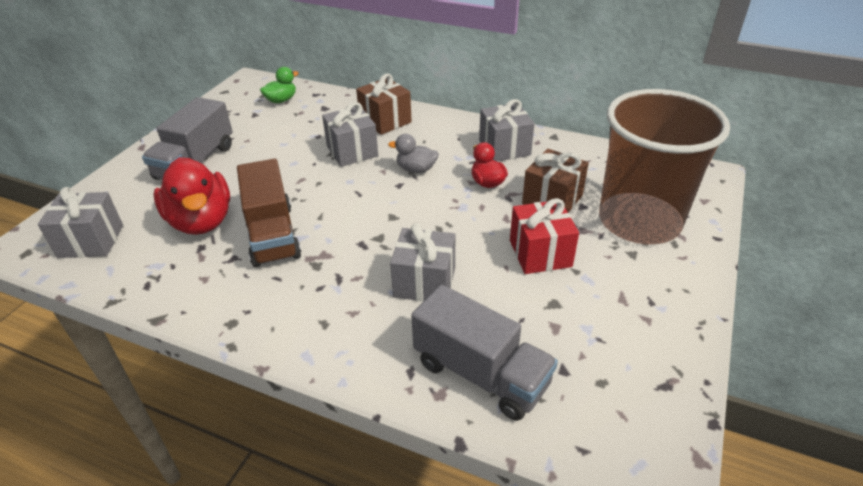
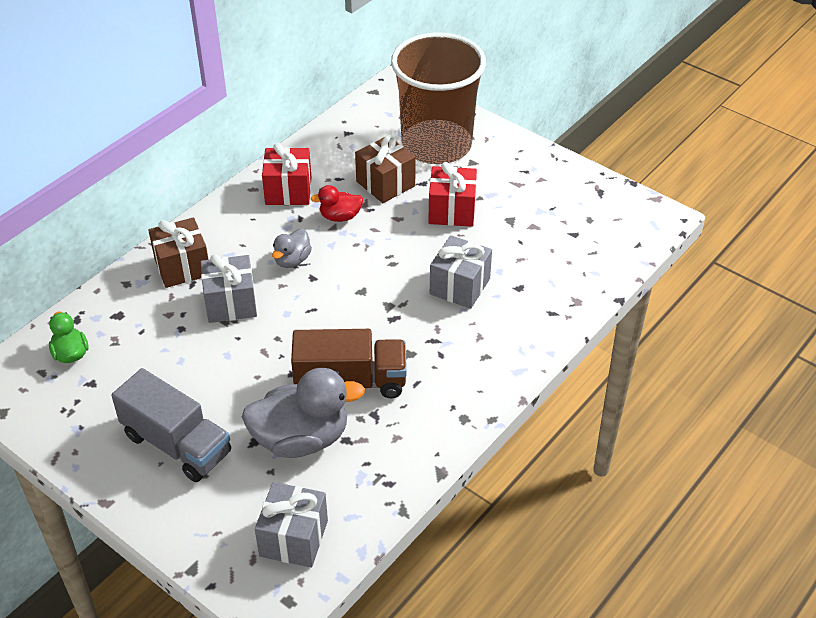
camera: 75 degrees left, 5 degrees up
red duck [154,157,230,235] -> grey duck [242,368,365,458]
grey truck [411,285,558,421] -> none
grey gift [479,99,535,162] -> red gift [262,143,311,205]

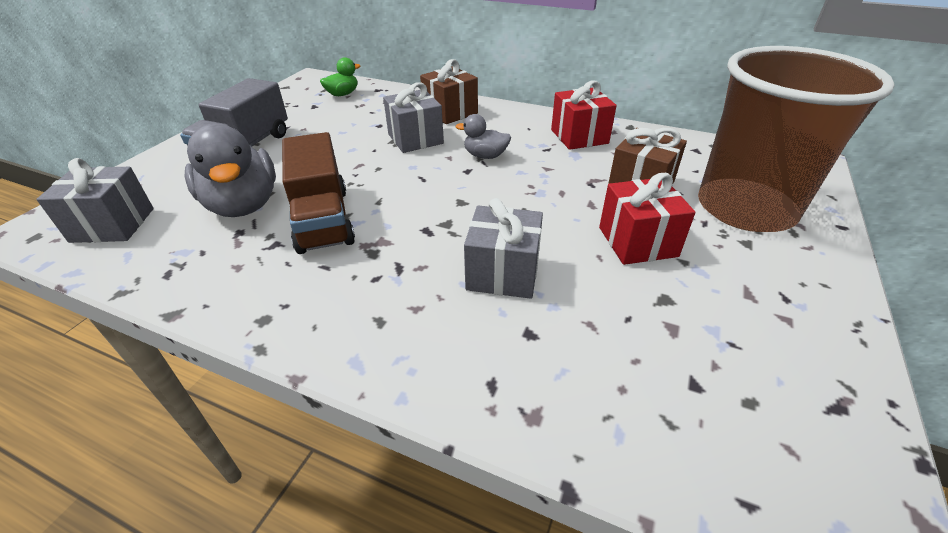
camera: 75 degrees right, 5 degrees down
red duck [310,185,363,222] -> none

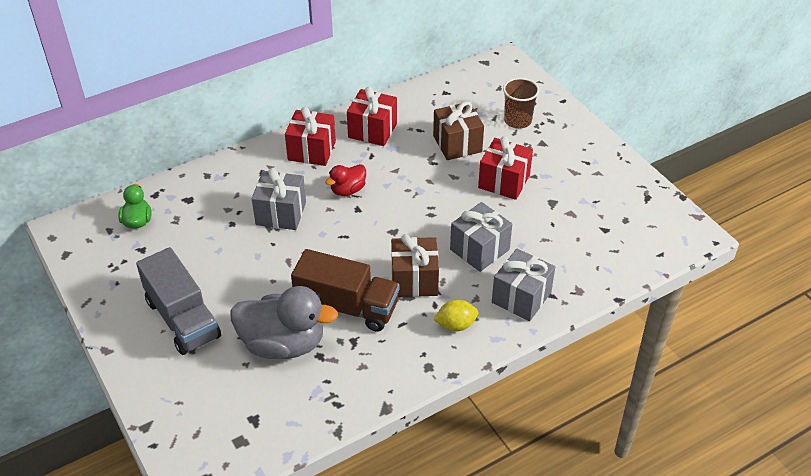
camera: 55 degrees left, 5 degrees up
grey gift [36,158,154,243] -> grey gift moved to [492,249,555,321]
brown gift [420,59,478,124] -> brown gift moved to [391,234,439,297]
grey duck [456,114,511,159] -> red duck [325,164,366,196]
brown cup [698,46,895,232] -> brown cup [503,78,539,129], size x0.43
none -> red gift [285,107,336,166]
none -> yellow lemon [433,299,478,332]

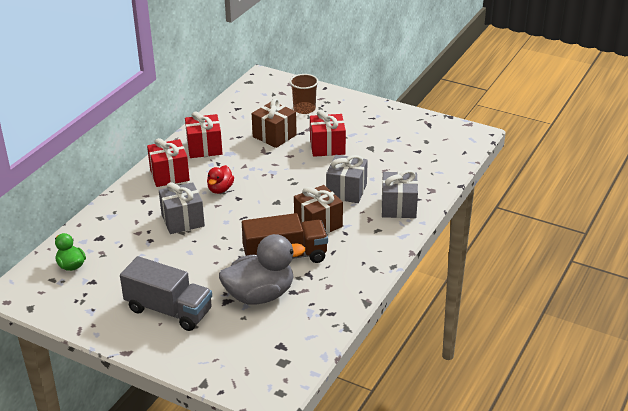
camera: 30 degrees left, 10 degrees down
yellow lemon [433,299,478,332] -> none

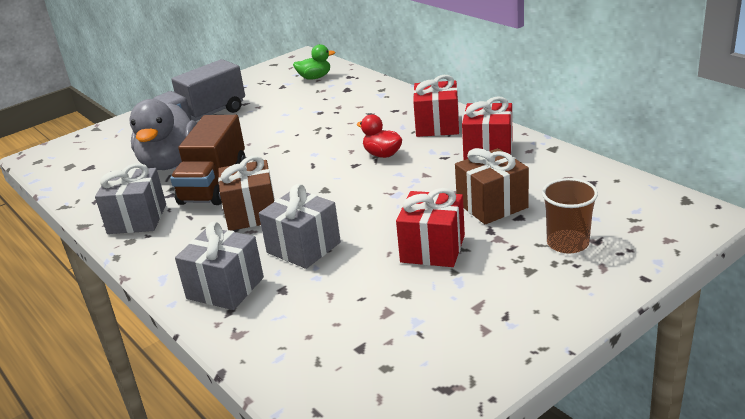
camera: 115 degrees right, 5 degrees down
grey gift [159,182,205,234] -> grey gift moved to [95,163,166,234]

